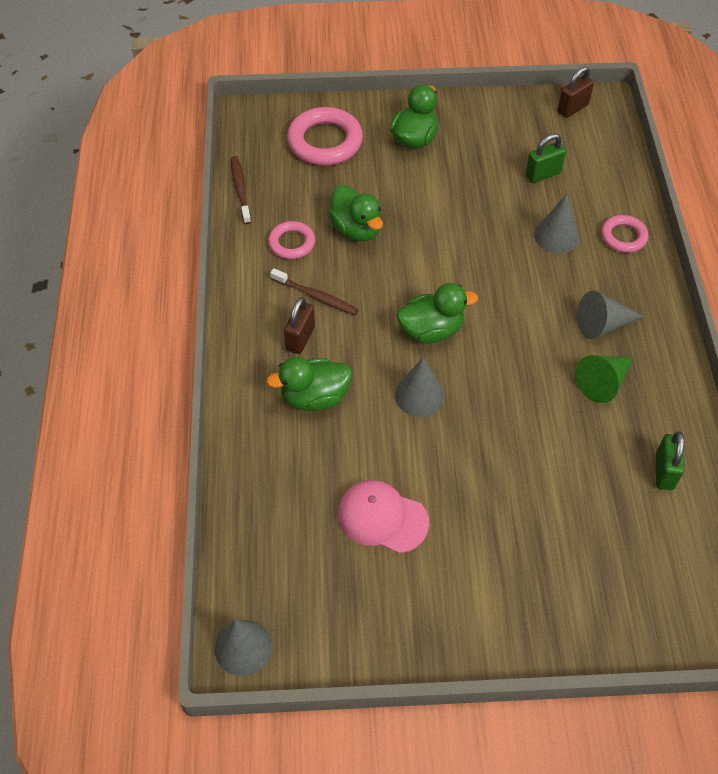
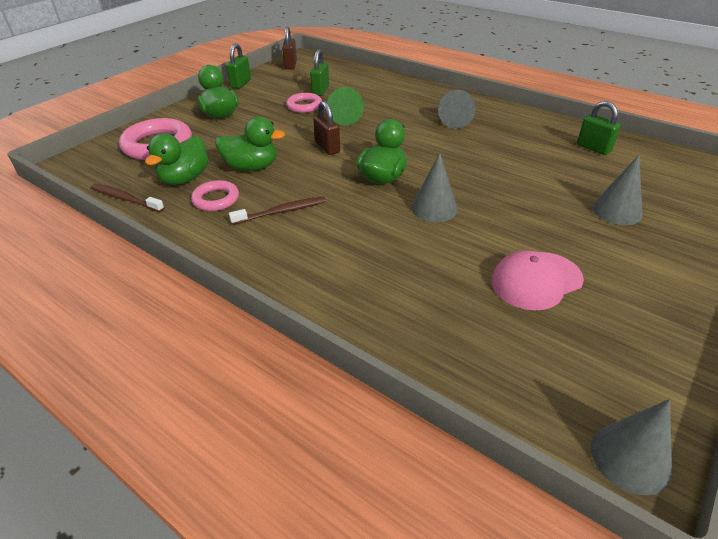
camera: 50 degrees left, 15 degrees down
green duck [266,357,352,411] -> green duck moved to [145,133,209,185]
brown padlock [284,297,315,354] -> brown padlock moved to [313,101,340,155]
grey cone [534,194,579,254] -> grey cone moved to [592,155,643,225]
green cone [575,355,634,403] -> green cone moved to [327,87,364,126]
pink ring [601,215,648,253] -> pink ring moved to [286,93,322,113]
none -> green padlock [227,43,251,89]

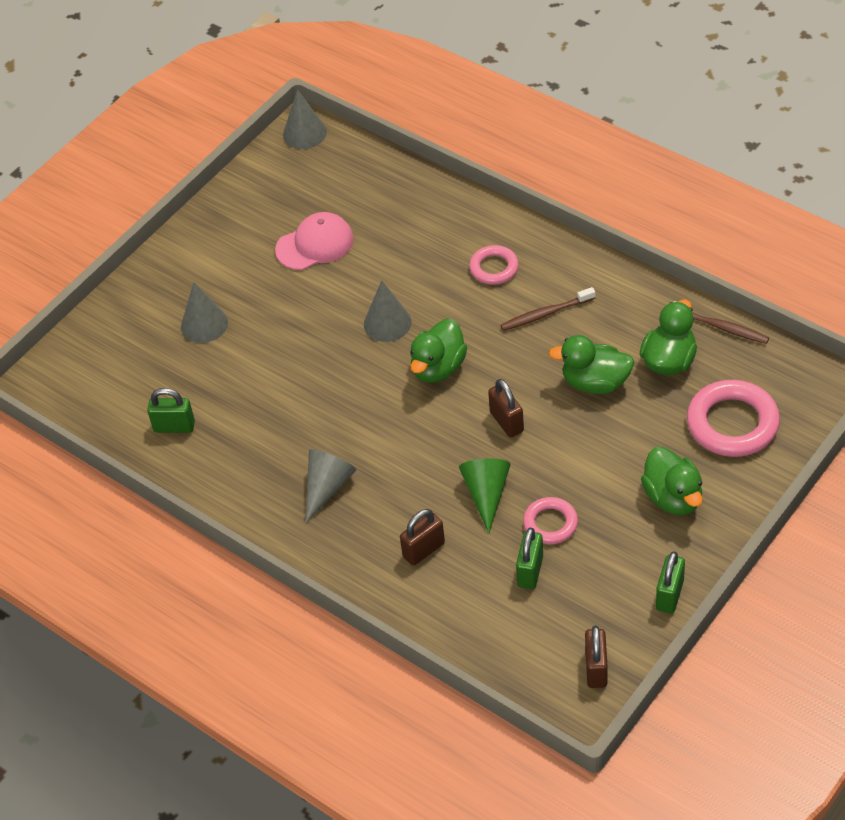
camera: 175 degrees left, 10 degrees up
pink ring [191,180,239,211] -> pink ring moved to [469,245,519,285]
green padlock [577,101,621,155] -> green padlock turned 45 degrees counterclockwise [147,388,195,433]
none -> brown padlock [400,509,445,566]

